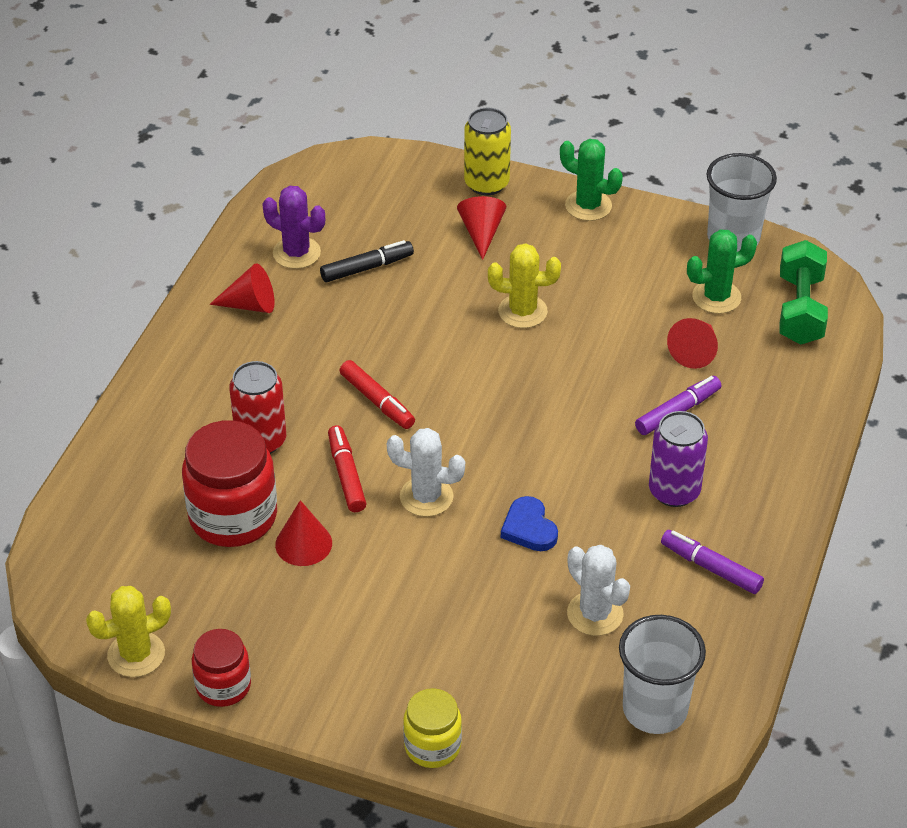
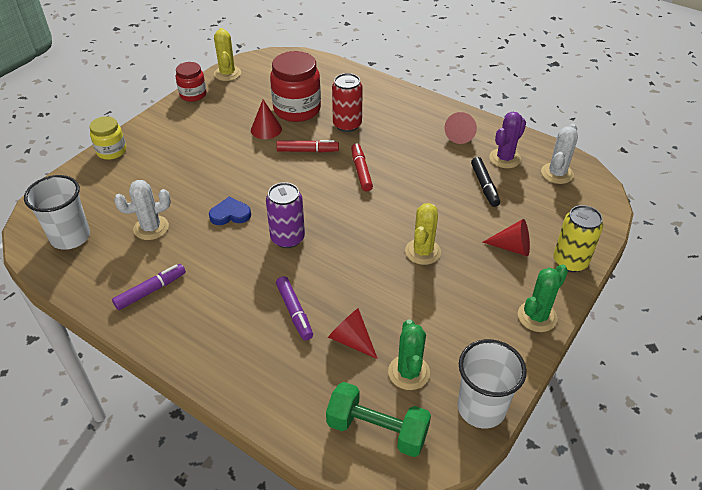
camera: 105 degrees right, 0 degrees up
red marker [340,360,415,429] -> red marker turned 105 degrees clockwise [351,144,373,191]
white cactus [387,428,465,517] -> white cactus moved to [541,124,578,184]
purple can [649,411,708,507] -> purple can moved to [266,182,305,248]

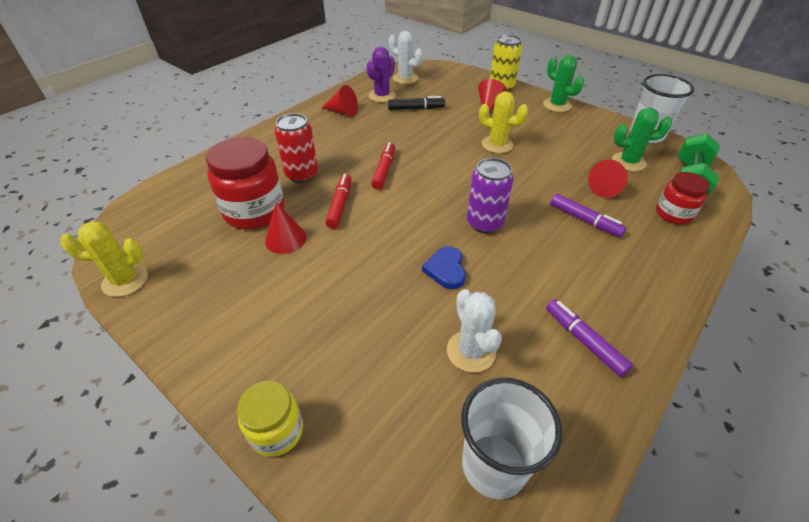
camera: 85 degrees left, 0 degrees up
red jar [176,62,207,102] -> red jar moved to [656,172,710,224]
purple marker [276,276,313,340] -> purple marker turned 60 degrees clockwise [550,194,626,237]
red marker [351,144,373,191] -> red marker turned 105 degrees clockwise [371,142,395,190]
purple cactus [489,112,526,168] -> purple cactus turned 75 degrees clockwise [367,47,396,102]

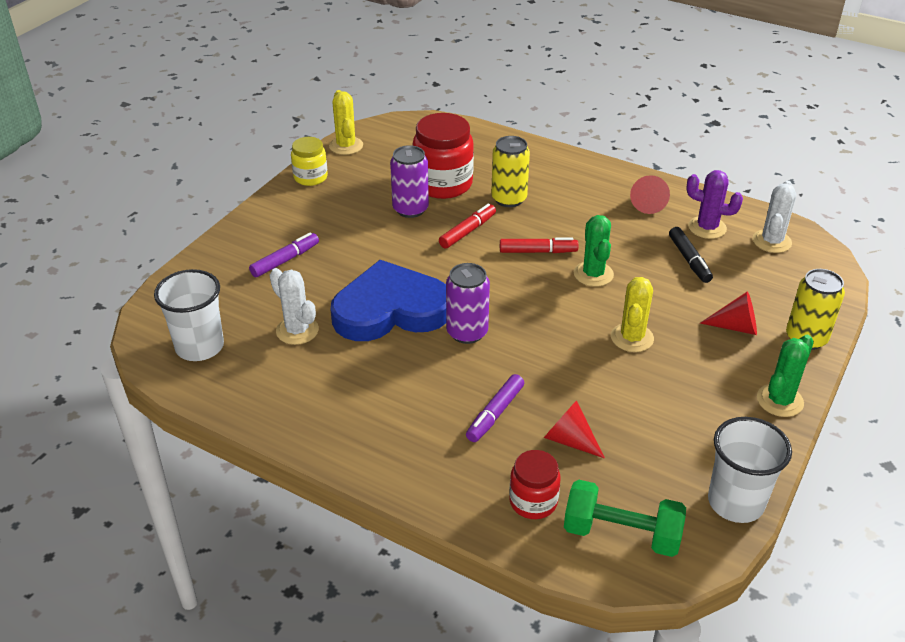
camera: 80 degrees right, 5 degrees down
yellow jar [237,381,303,457] -> yellow jar moved to [291,137,328,186]
red cone [265,202,307,254] -> purple can [390,145,429,218]
red can [275,113,318,183] -> yellow can [491,136,530,207]
red marker [326,174,352,228] -> red marker turned 45 degrees counterclockwise [439,204,496,249]
blue heart [422,246,466,289] -> blue heart [330,260,446,341], size x2.39
white cactus [447,289,502,373] -> white cactus turned 75 degrees clockwise [270,268,319,345]
purple marker [546,299,633,377] -> purple marker moved to [249,232,319,277]
green cactus [612,108,672,172] -> green cactus moved to [574,215,614,287]

